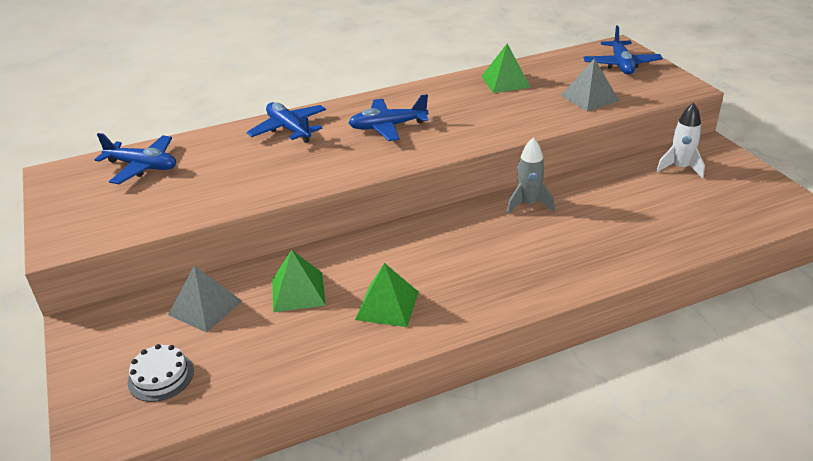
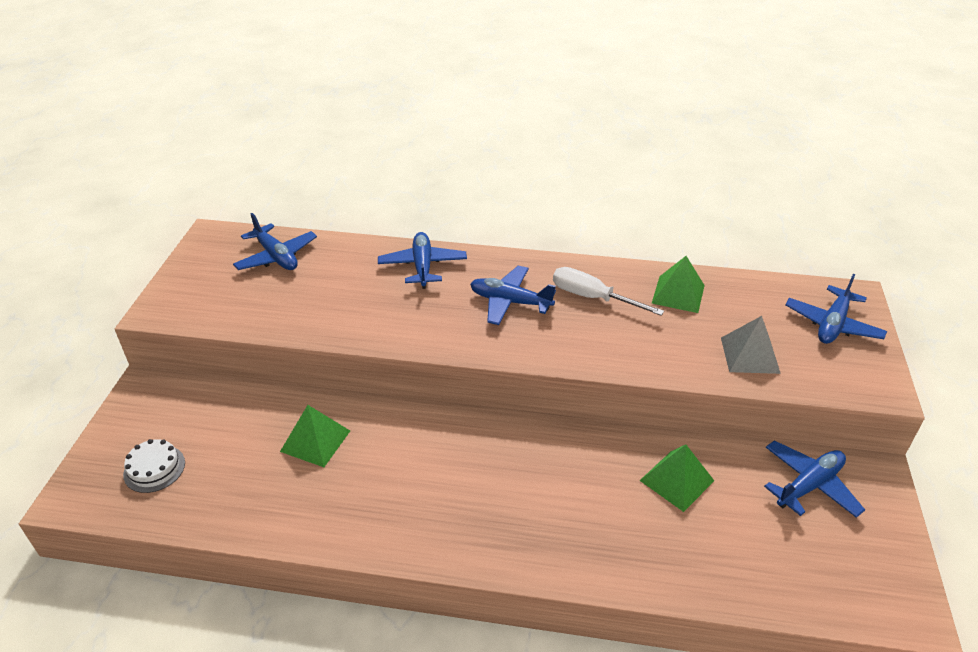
camera: 30 degrees right, 5 degrees up
grey pyramid [168,266,242,333] -> none
green pyramid [355,263,419,327] -> green pyramid moved to [639,444,714,512]
grey rocket [507,138,555,214] -> none
white rocket [656,103,705,178] -> blue plane [764,440,865,518]
none -> white screwdriver [553,267,664,316]

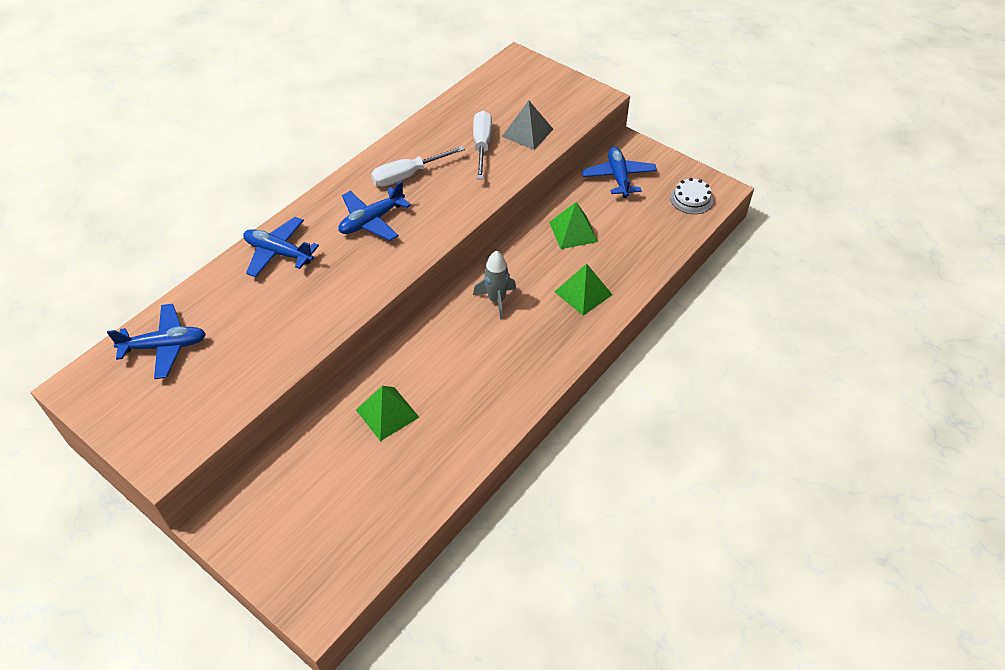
camera: 60 degrees left, 10 degrees up
white cake [123,439,185,493] -> white cake moved to [670,178,713,214]
green pyramid [652,256,705,313] -> green pyramid moved to [554,264,613,316]
blue plane [785,274,887,344] -> none
none -> white screwdriver [473,111,492,179]
none -> grey rocket [473,251,516,320]

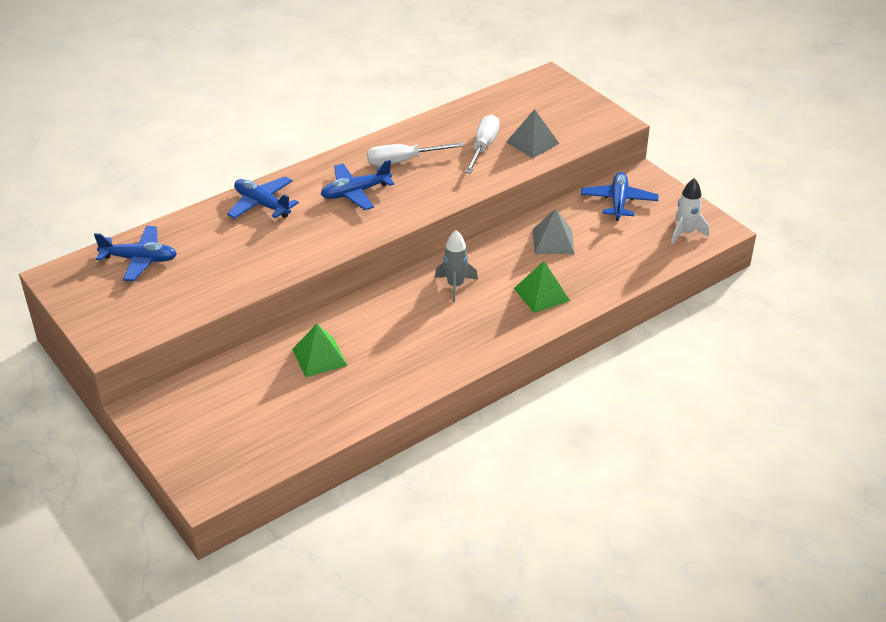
camera: 15 degrees right, 10 degrees down
green pyramid [549,202,598,249] -> grey pyramid [533,208,575,254]
white cake [670,178,713,214] -> white rocket [671,178,709,244]

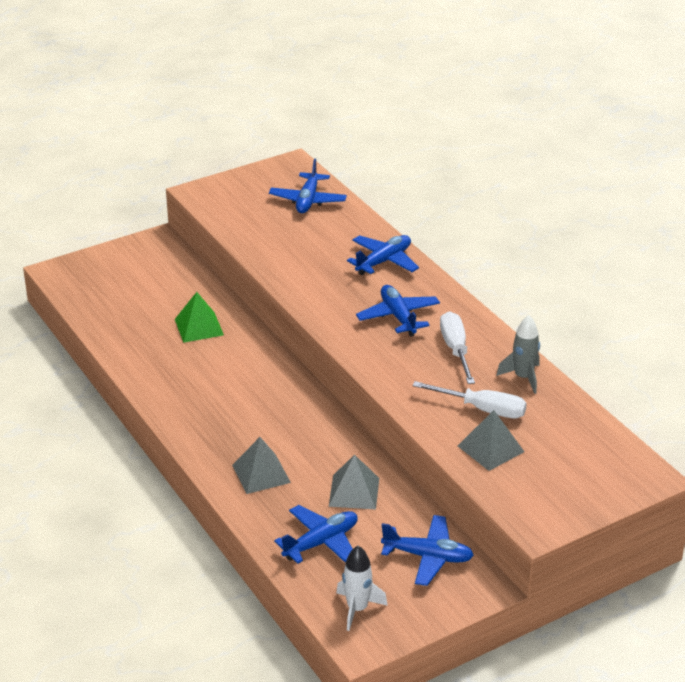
camera: 95 degrees right, 5 degrees down
grey rocket [435,230,478,302] -> grey rocket moved to [496,315,540,394]
green pyramid [514,261,570,313] -> grey pyramid [232,437,291,494]
none -> blue plane [274,505,358,564]

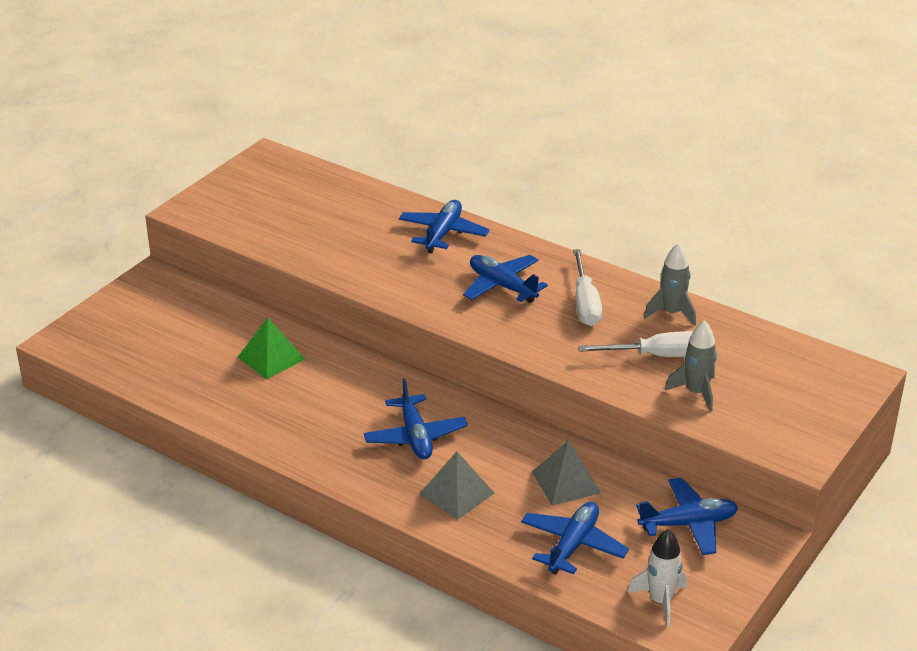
camera: 25 degrees left, 0 degrees up
blue plane [269,159,347,213] -> blue plane moved to [364,378,468,459]
white screwdriver [440,311,475,384] -> white screwdriver turned 150 degrees counterclockwise [573,249,602,326]
grey pyramid [458,410,524,471] -> grey rocket [665,320,717,412]

